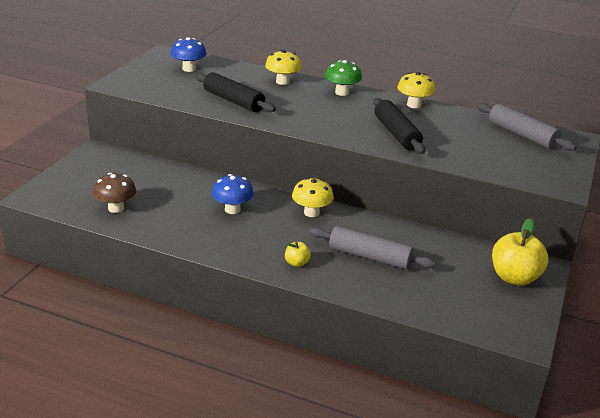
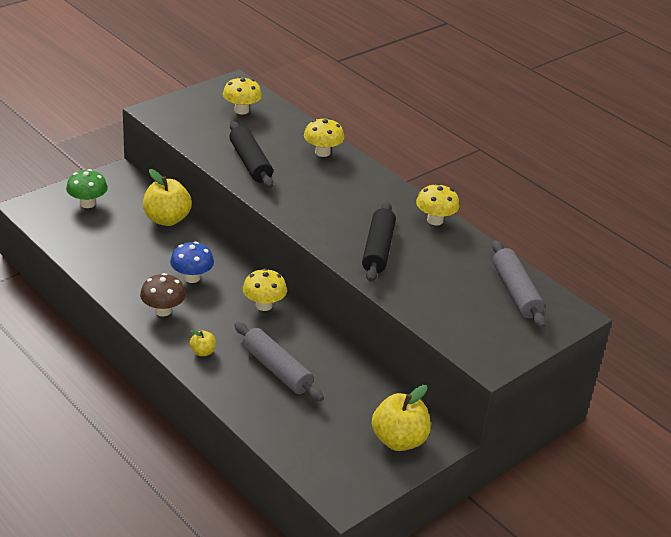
camera: 25 degrees right, 5 degrees up
brown mushroom [93,173,136,213] -> brown mushroom moved to [140,273,186,316]
blue mushroom [171,37,207,72] -> yellow mushroom [223,77,262,115]
green mushroom [325,60,362,96] -> green mushroom moved to [66,169,108,208]
none -> yellow apple [143,169,192,226]

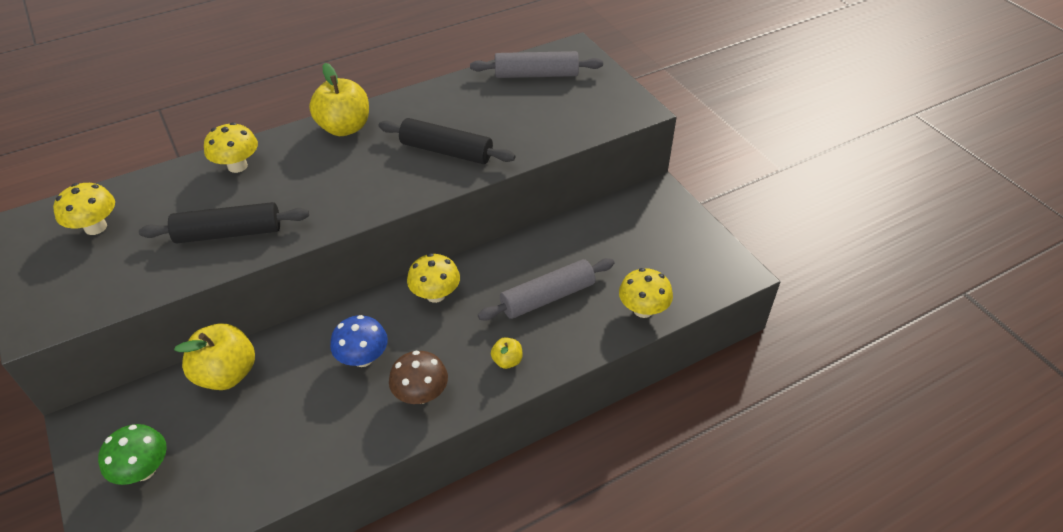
camera: 75 degrees left, 10 degrees up
yellow apple [372,385,431,451] -> yellow apple moved to [309,63,369,136]
yellow mushroom [416,183,459,226] -> yellow mushroom moved to [619,268,673,318]

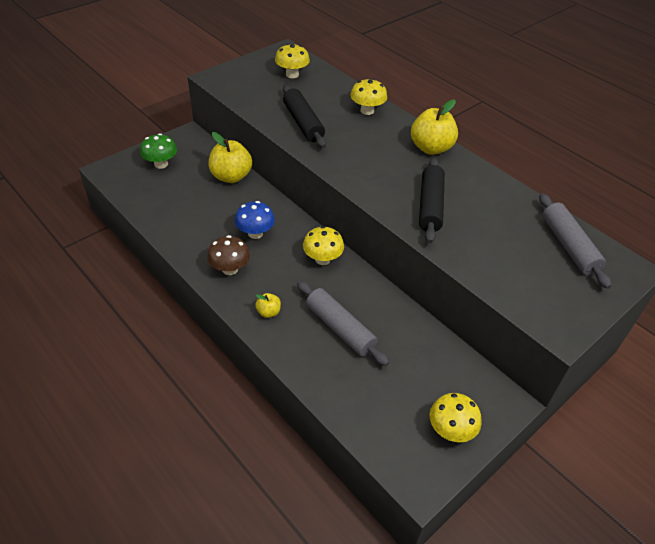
camera: 75 degrees right, 0 degrees up
yellow mushroom [619,268,673,318] -> yellow mushroom moved to [430,393,482,442]

